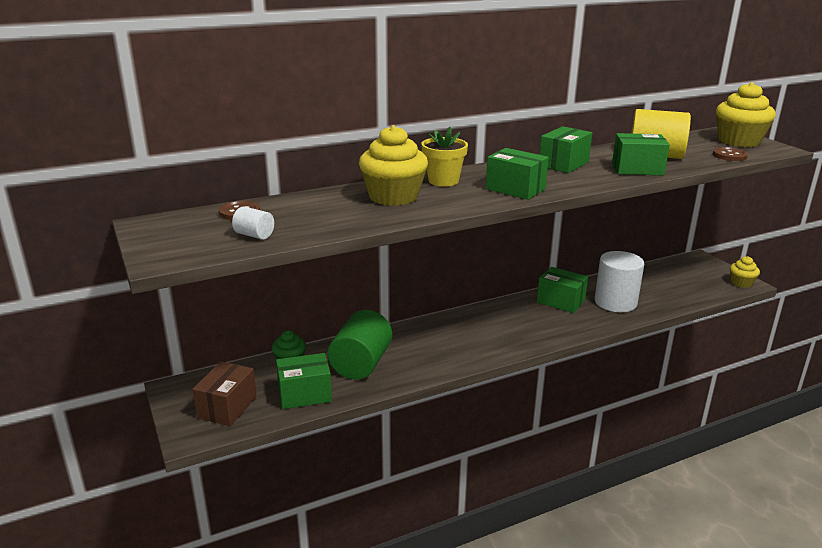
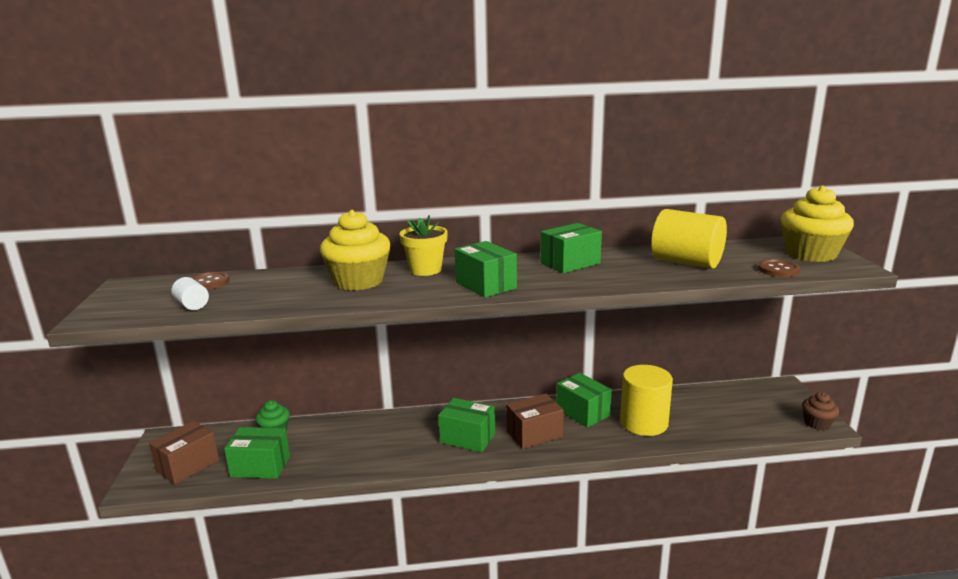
camera: 20 degrees right, 5 degrees down
green cylinder [328,310,392,380] -> none
white cylinder [595,251,644,312] -> yellow cylinder [620,365,673,436]
green box [612,133,670,176] -> green box moved to [438,398,495,452]
yellow cupcake [730,256,760,288] -> brown cupcake [802,392,839,430]
none -> brown box [506,394,564,449]

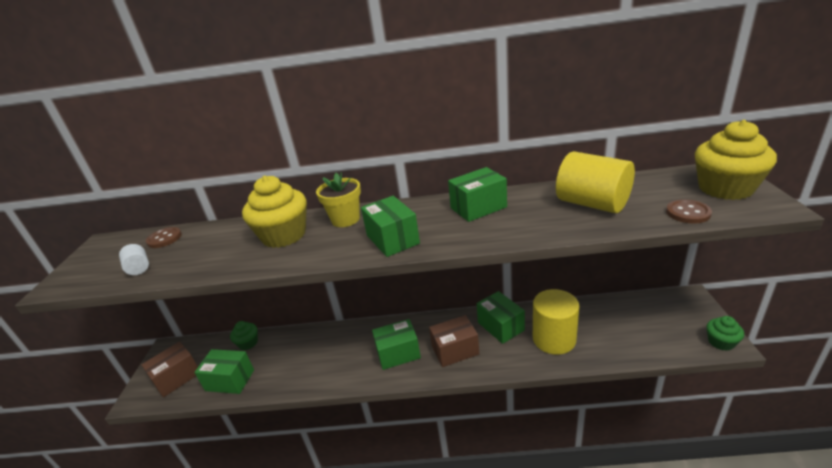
camera: 10 degrees right, 10 degrees up
green box [438,398,495,452] -> green box turned 45 degrees counterclockwise [372,319,421,370]
brown cupcake [802,392,839,430] -> green cupcake [707,316,744,351]

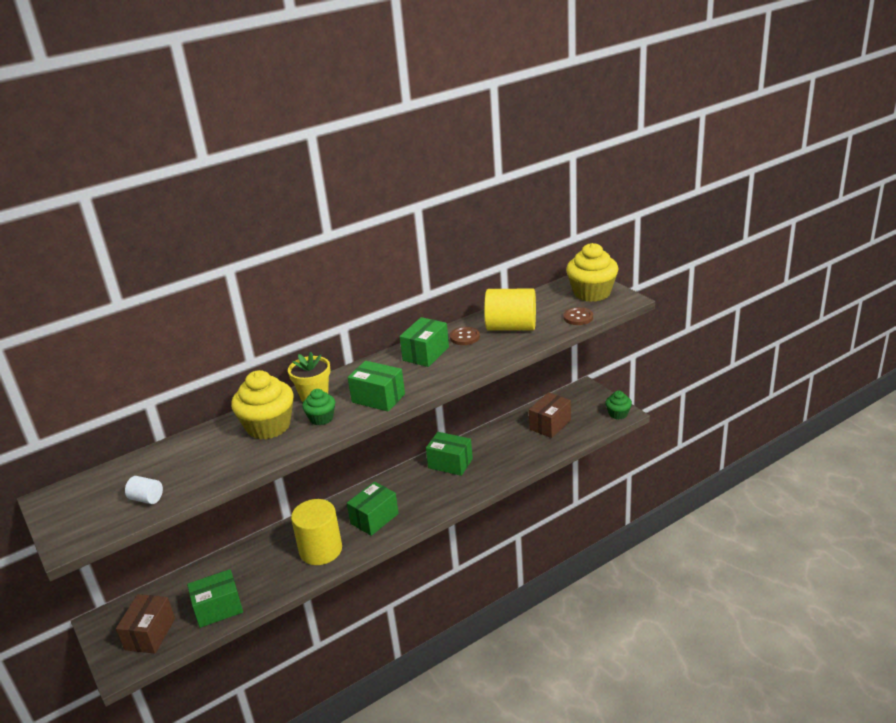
camera: 35 degrees left, 0 degrees up
brown button [146,227,182,248] -> brown button moved to [450,327,480,345]
green cupcake [230,321,258,350] -> green cupcake moved to [302,389,335,425]
brown box [429,315,479,367] -> brown box moved to [529,392,571,438]
yellow cylinder [533,289,579,355] -> yellow cylinder moved to [291,499,342,565]

